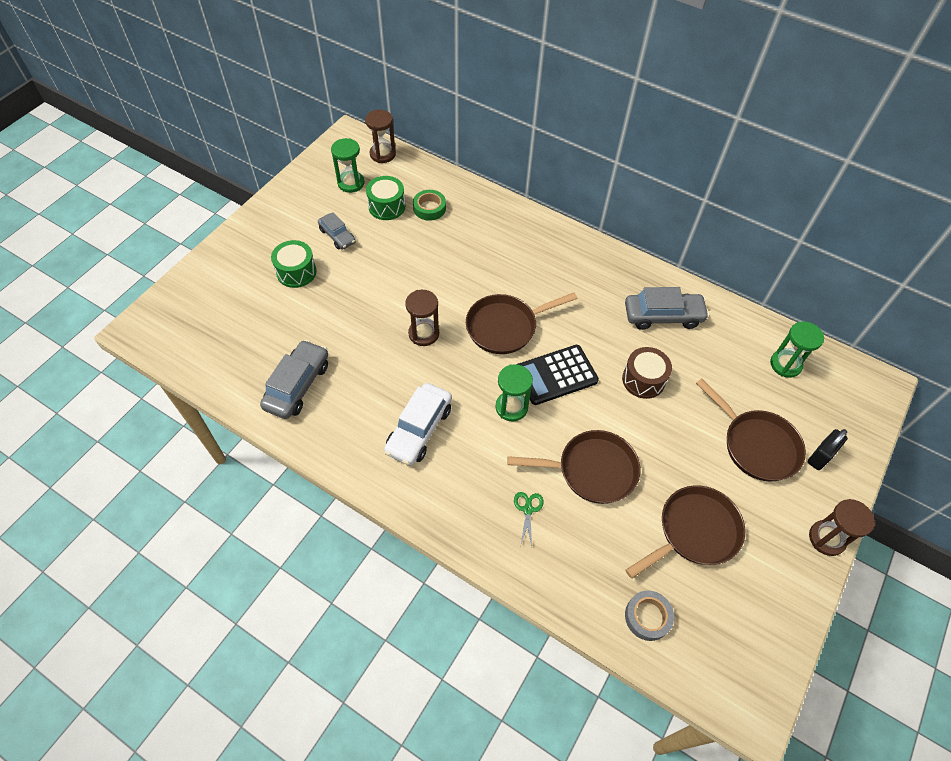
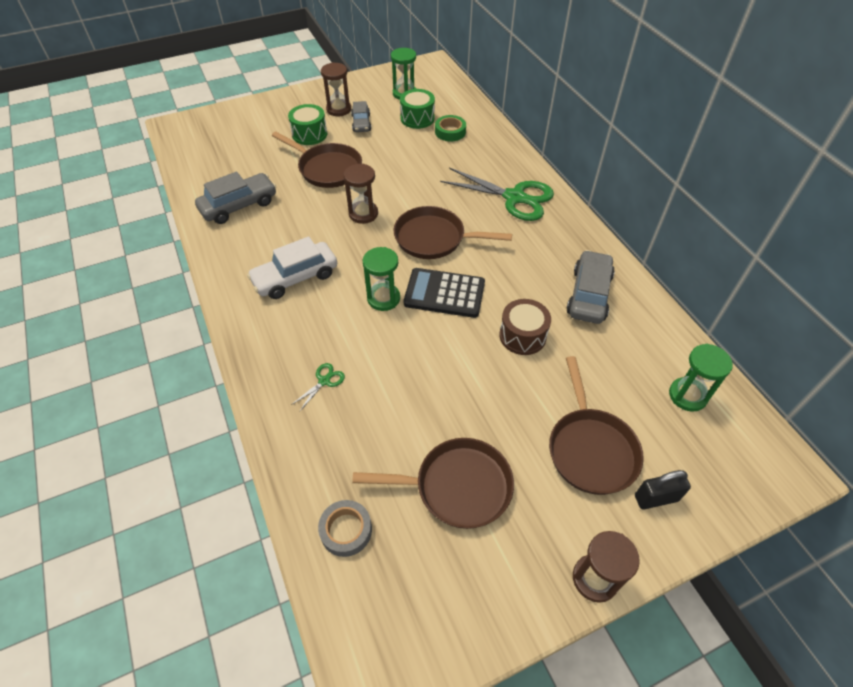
camera: 35 degrees right, 5 degrees down
brown hourglass [365,110,396,163] -> brown hourglass moved to [321,62,351,116]
brown pan [507,430,641,504] -> brown pan moved to [272,132,362,188]
grey car [625,287,709,330] -> grey car turned 105 degrees counterclockwise [566,250,615,324]
none -> green scissors [440,168,554,221]

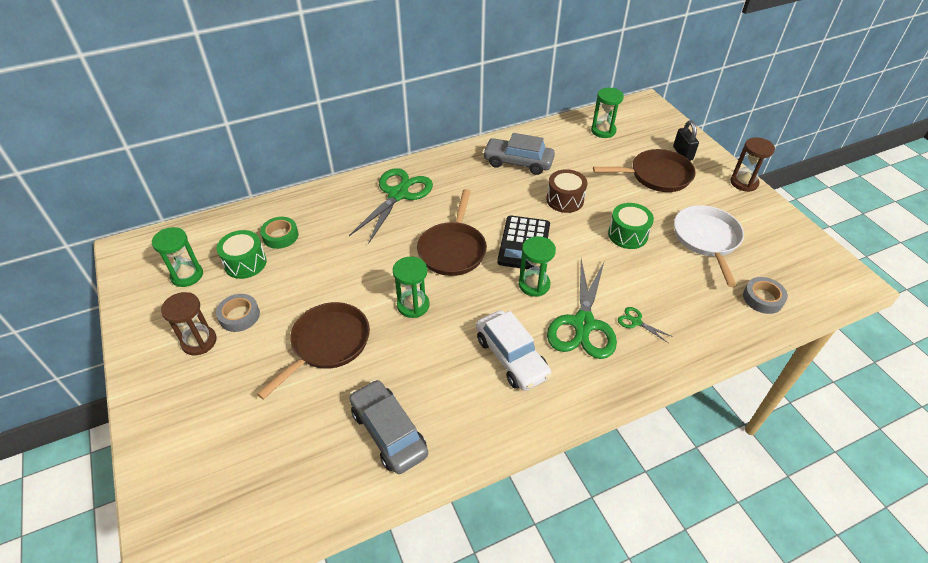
camera: 90 degrees left, 5 degrees down
green drum [288,104,327,145] -> green drum moved to [608,203,654,249]
brown hourglass [343,164,378,224] -> green hourglass [393,256,430,318]
grey car [351,101,371,132] -> grey tape [216,294,260,332]
brown pan [352,438,514,529] -> white pan [674,205,744,287]
none -> green scissors [547,259,617,359]

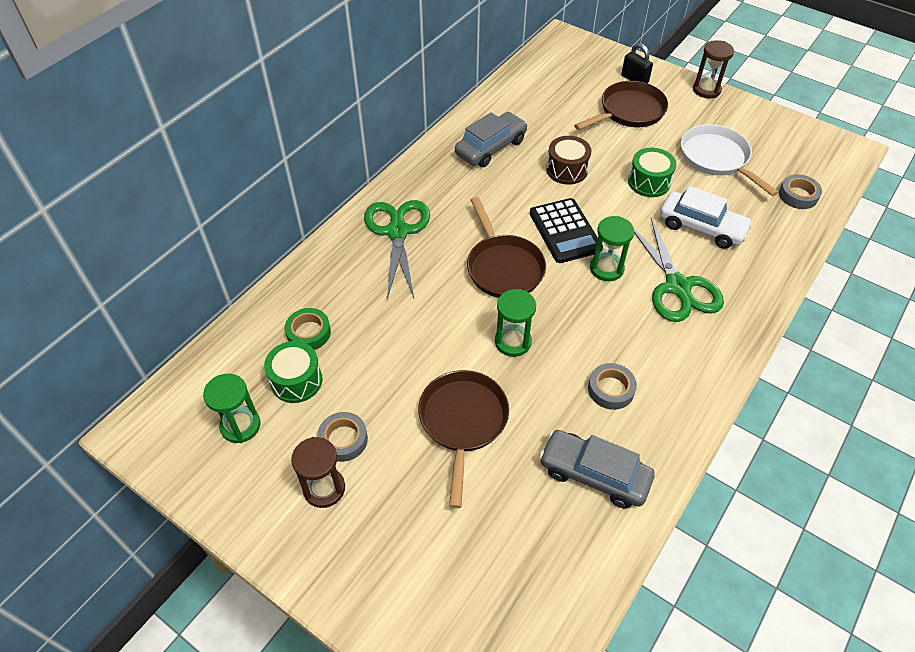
camera: 30 degrees left, 5 degrees up
white car [476,310,552,391] -> white car moved to [660,186,753,249]
grey car [483,133,555,175] -> grey car turned 150 degrees clockwise [455,112,528,167]
green hourglass [591,88,624,138] -> none
green scissors [618,307,673,343] -> none
none -> grey tape [588,363,637,410]

